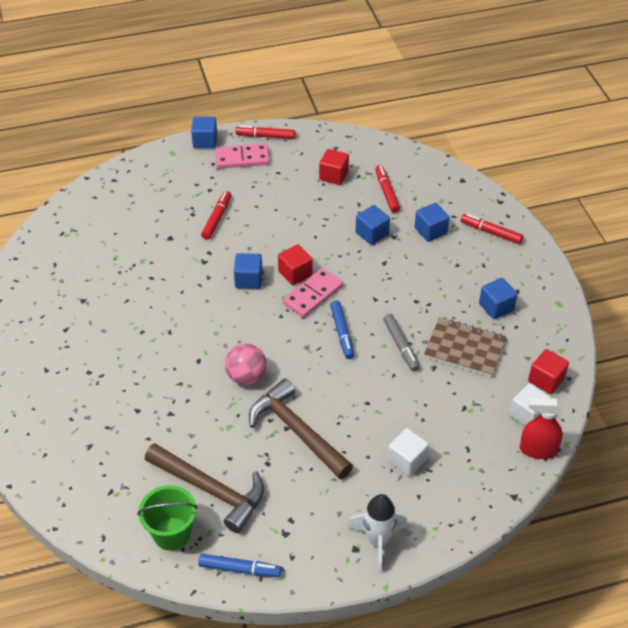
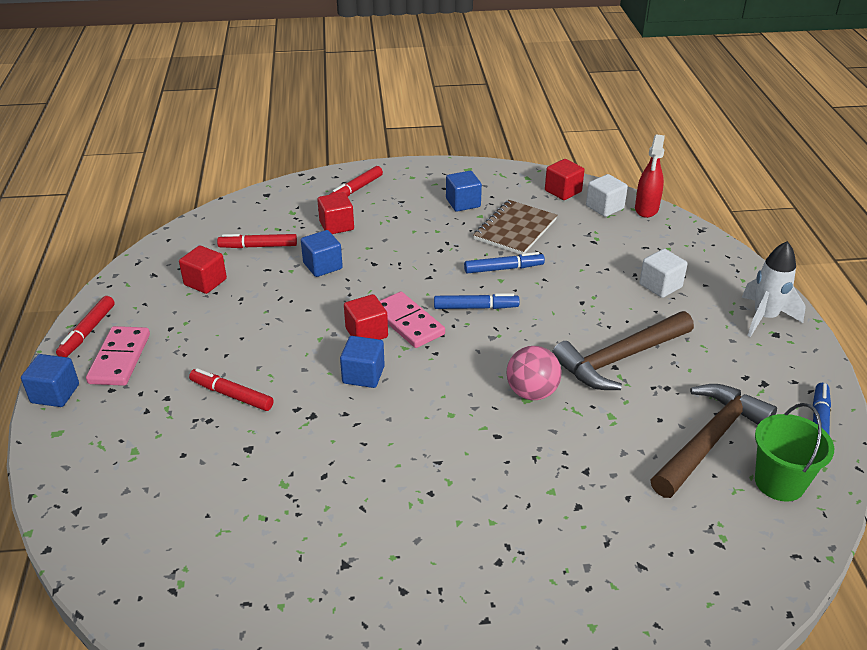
camera: 80 degrees left, 10 degrees down
grey marker [383,314,420,371] -> blue marker [464,252,545,274]
blue cube [415,203,450,242] -> red cube [317,192,354,234]

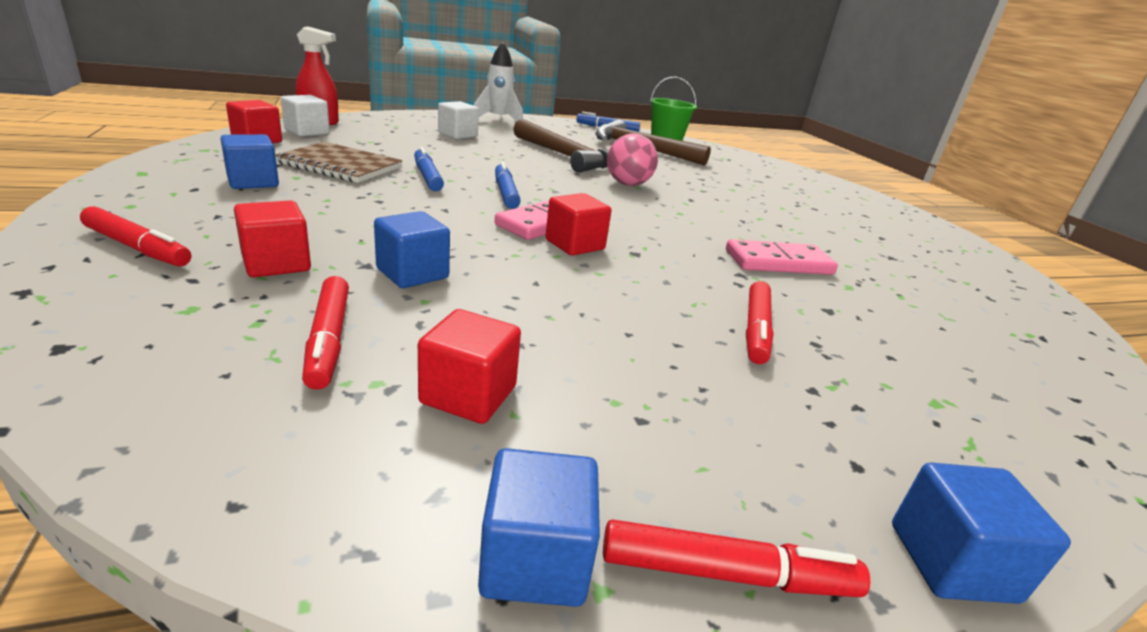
camera: 105 degrees left, 10 degrees down
pink domino [86,326,150,386] -> pink domino moved to [726,239,838,275]
blue cube [340,336,385,388] -> blue cube moved to [478,448,600,607]

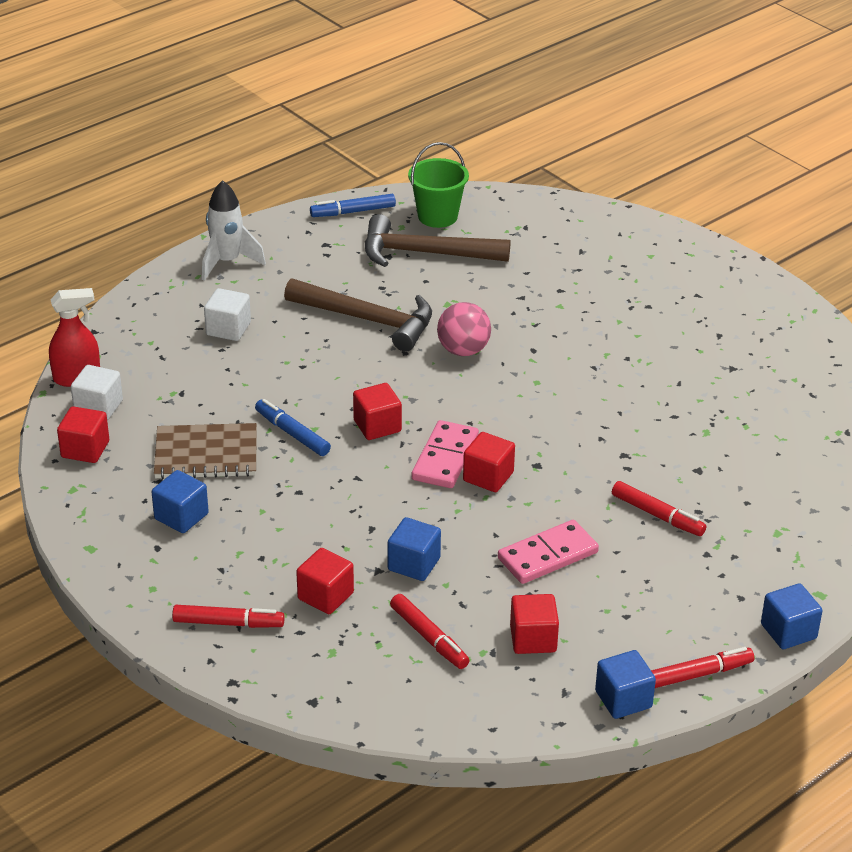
camera: 20 degrees left, 10 degrees up
blue marker [495,162,521,209] -> red cube [353,383,402,440]
pink domino [726,239,838,275] -> pink domino moved to [498,520,599,584]
red marker [746,281,774,364] -> red marker turned 45 degrees counterclockwise [612,481,706,536]

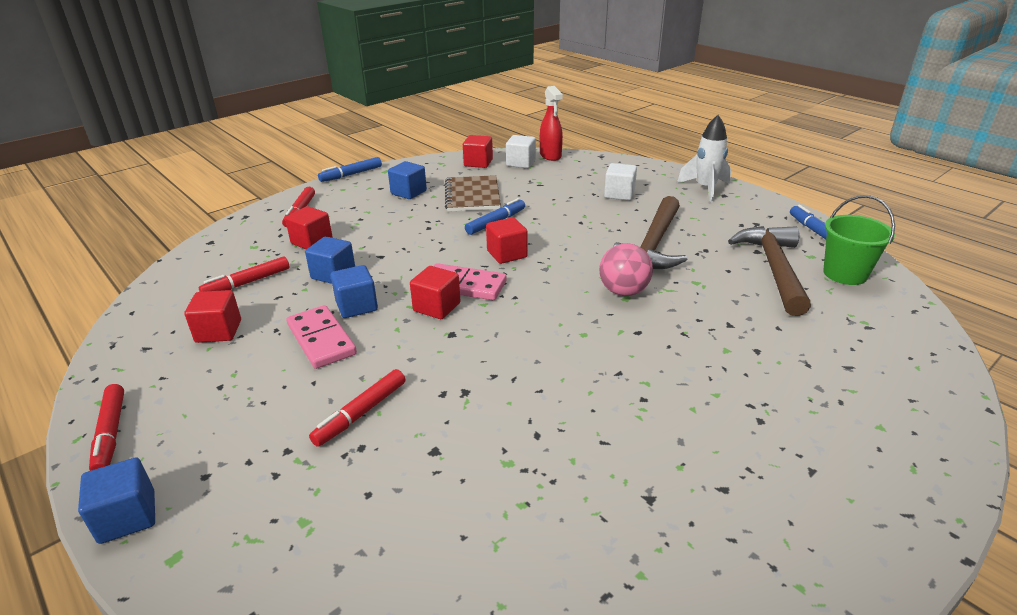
camera: 90 degrees right, 5 degrees down
blue cube [595,650,656,719] -> blue cube moved to [331,265,378,318]
none -> blue marker [318,157,382,182]

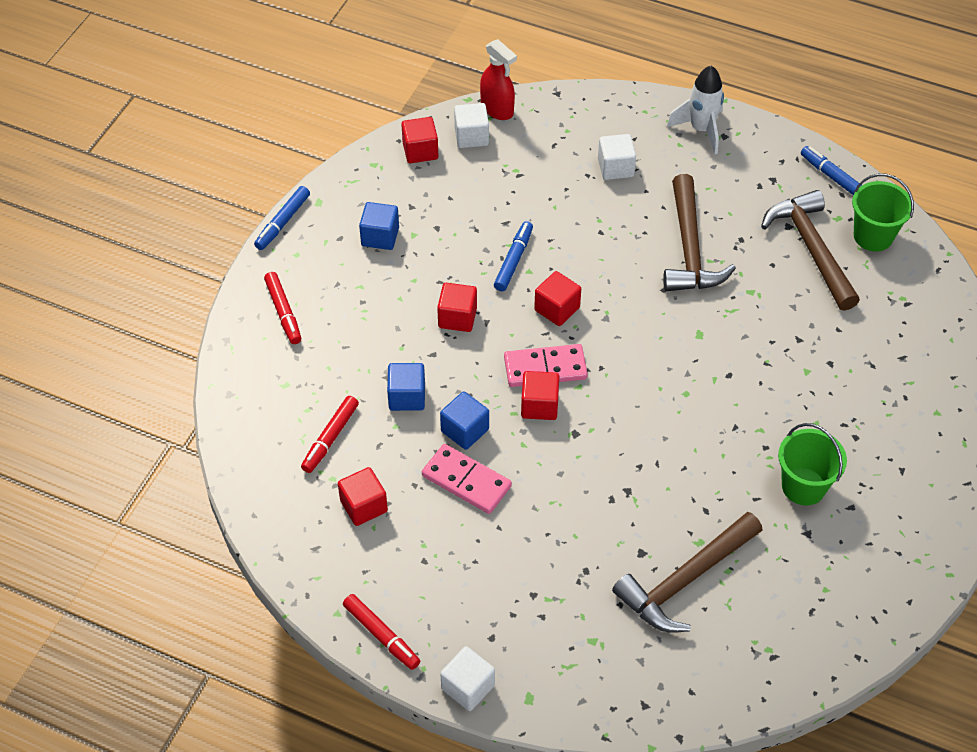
camera: 25 degrees left, 20 degrees up
blue cube [78,457,155,544] -> white cube [440,646,495,711]
red cube [285,206,333,249] -> red cube moved to [437,283,477,332]
red marker [309,369,405,447] -> none
brown notebook [445,175,501,212] -> none
pink ball [599,243,653,296] -> none
none -> brown hammer [612,512,763,633]
none -> green bucket [778,423,847,505]

